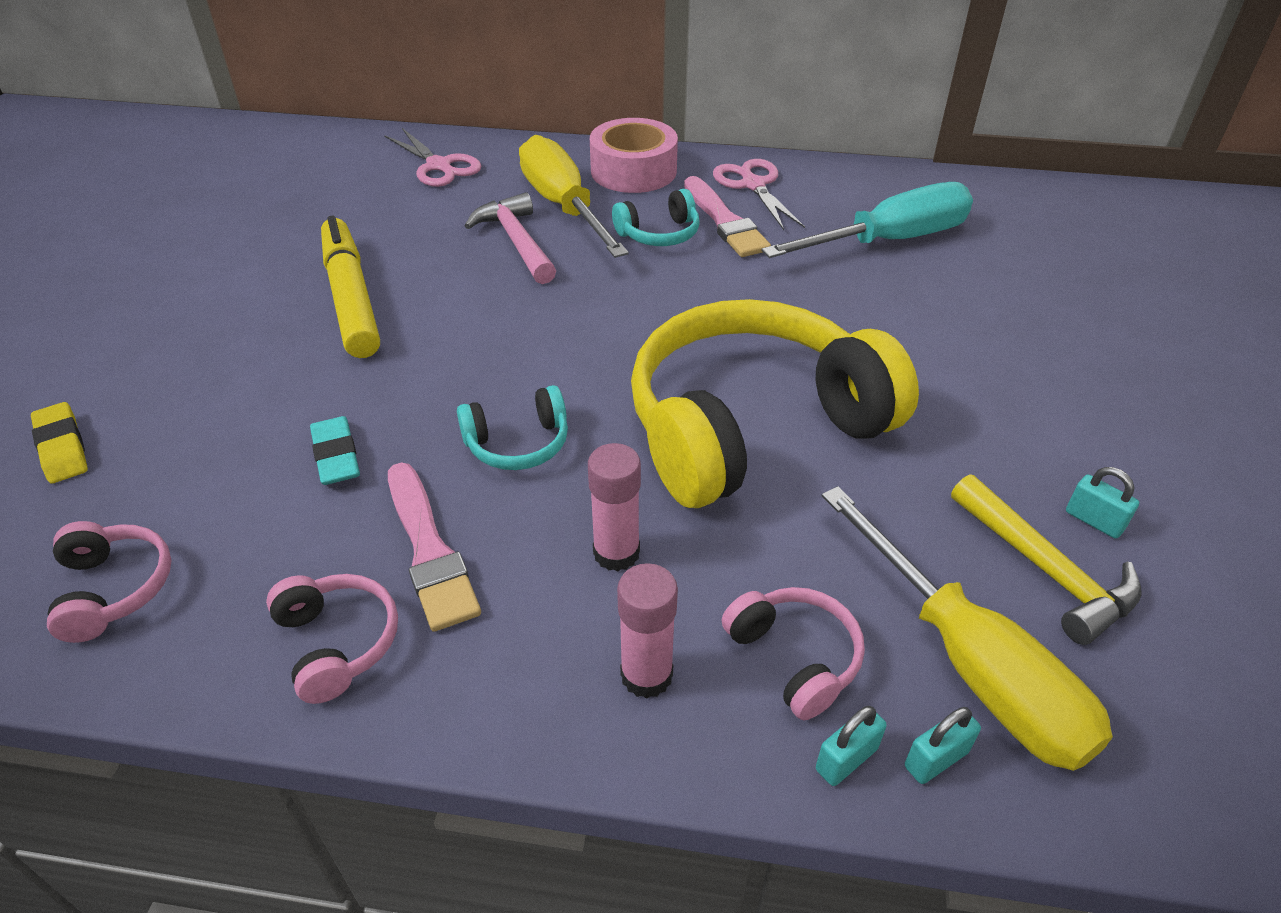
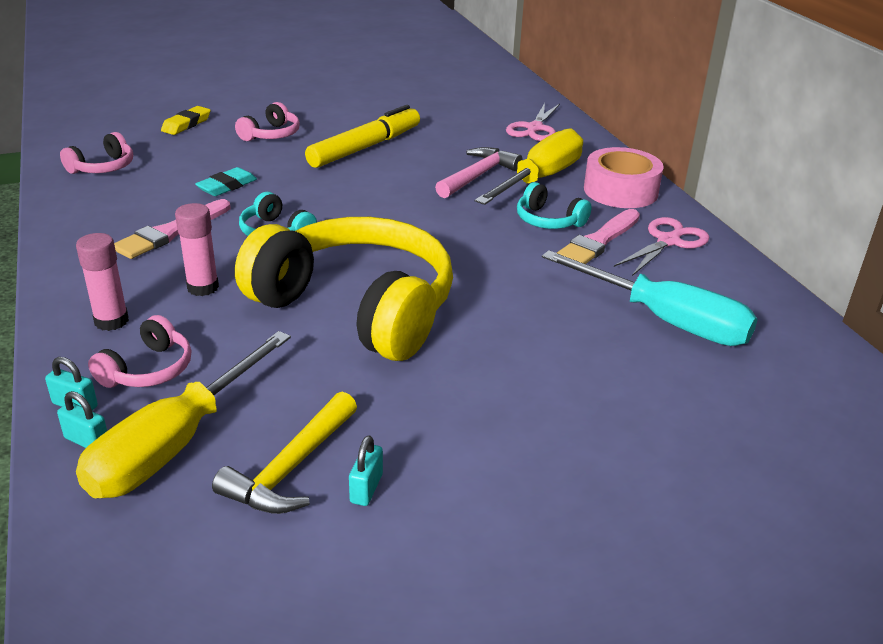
camera: 60 degrees right, 10 degrees down
pink headphones [266,574,398,704] -> pink headphones moved to [235,102,300,141]

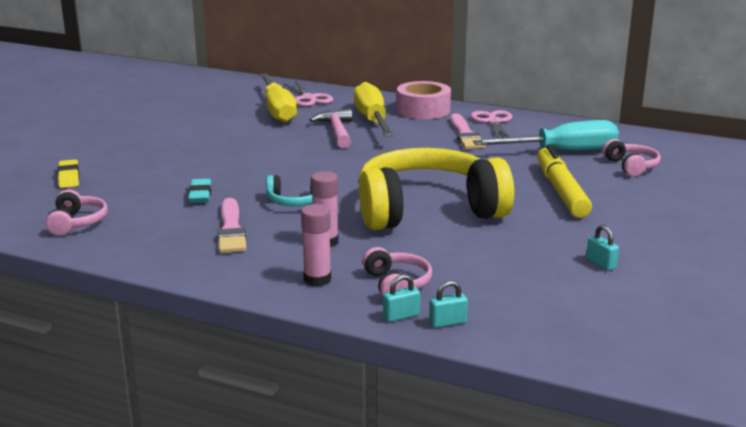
camera: 45 degrees left, 10 degrees down
yellow screwdriver [76,331,291,498] -> yellow screwdriver moved to [260,74,297,123]
yellow hammer [212,392,357,514] -> none
pink headphones [235,102,300,141] -> pink headphones moved to [603,139,661,177]
yellow marker [305,105,420,168] -> yellow marker moved to [537,145,592,218]
turquoise headphones [517,182,592,229] -> none

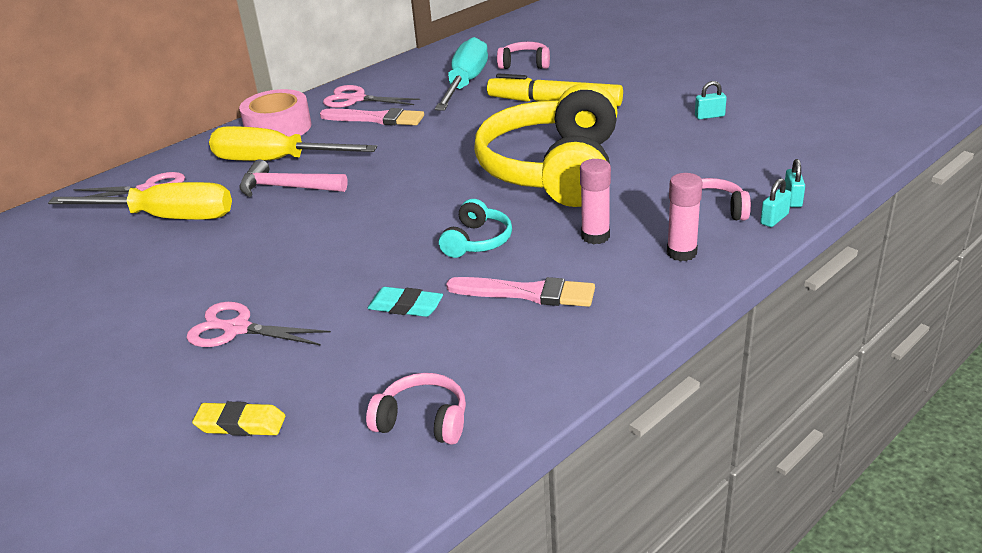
camera: 65 degrees left, 10 degrees up
turquoise padlock [383,275,420,322] -> turquoise padlock turned 45 degrees clockwise [760,178,791,227]
none -> pink scissors [187,302,331,347]

